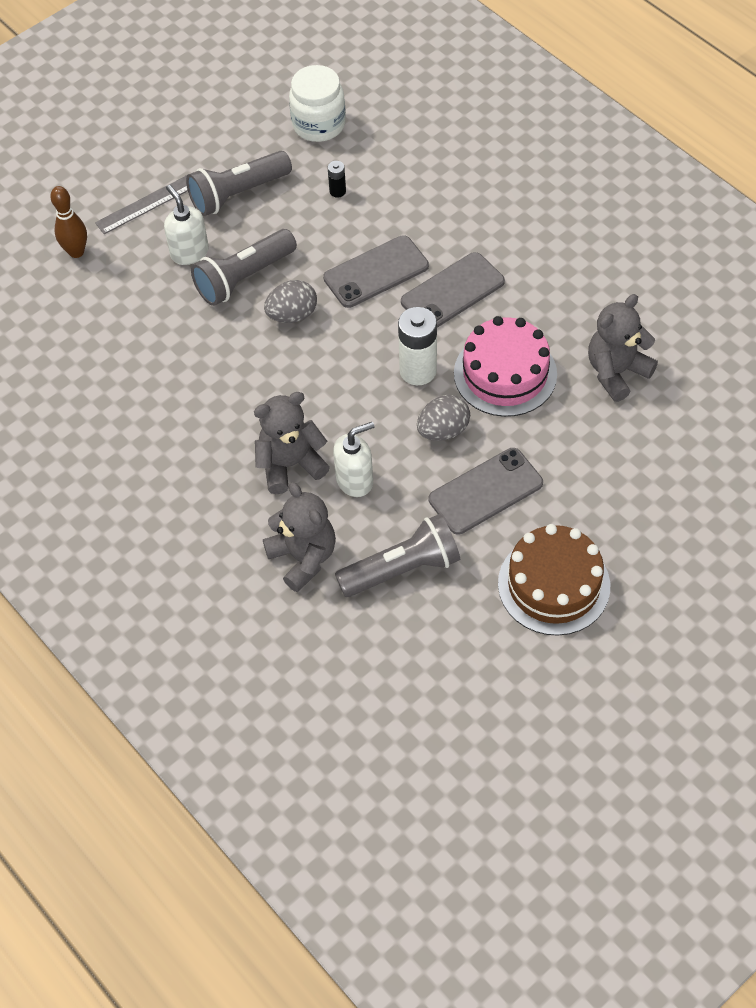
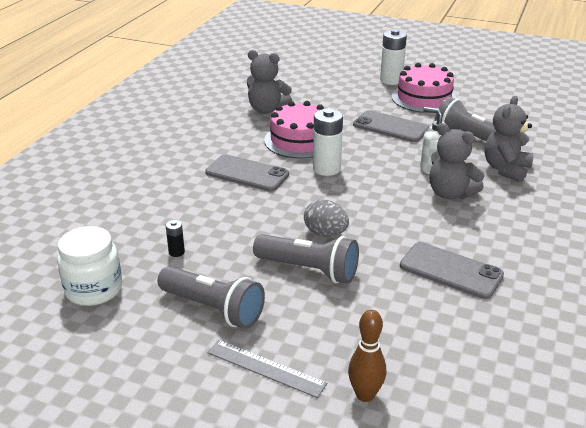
camera: 120 degrees left, 25 degrees down
white soap dispenser [164,185,209,265] -> none
grey phone [323,235,429,308] -> grey phone moved to [400,242,504,299]
grey egg [417,395,470,441] -> none
brown cake [498,524,610,636] -> pink cake [392,63,457,113]
none -> white battery [380,29,407,85]

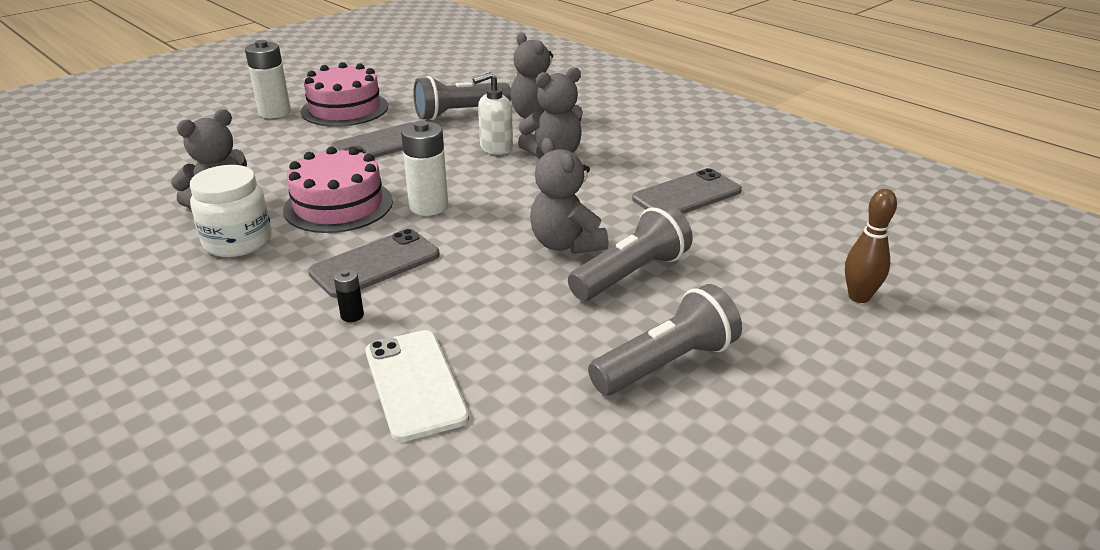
camera: 65 degrees left, 0 degrees up
white jar [57,226,122,306] -> white jar moved to [190,165,272,257]
black battery [166,220,185,257] -> black battery moved to [334,269,364,322]
grey ruler [207,340,327,398] -> none
grey egg [304,200,349,236] -> grey teddy bear [530,138,609,254]
none -> white phone [365,330,469,442]

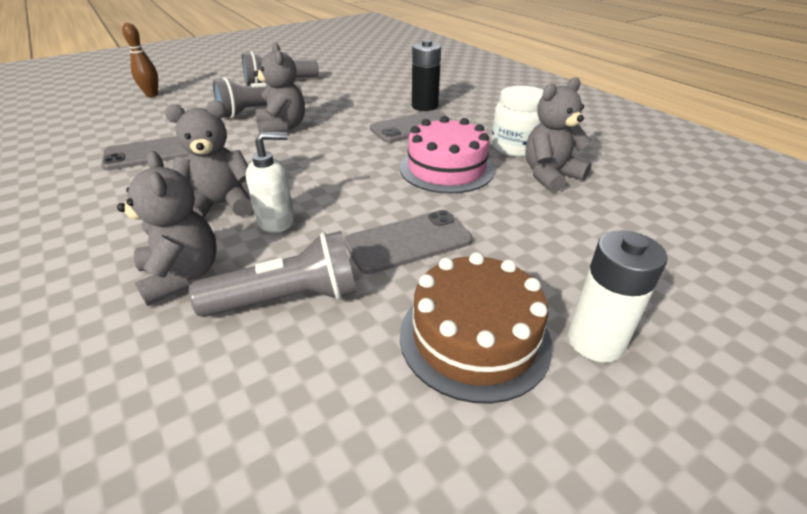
camera: 170 degrees left, 5 degrees up
pink cake [301,62,388,127] -> brown cake [400,252,552,404]
black battery [334,269,364,322] -> black battery [412,40,441,111], size x2.08
white phone [365,330,469,442] -> none
white battery [401,120,448,216] -> none

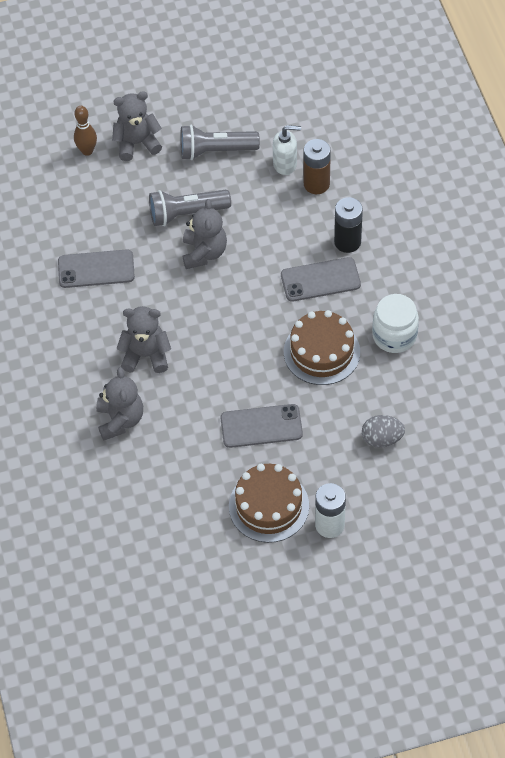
camera: 20 degrees right, 20 degrees up
grey flashlight [189,231,356,317] -> none
white soap dispenser [246,132,294,233] -> white soap dispenser moved to [273,125,301,175]
pink cake [400,116,494,194] -> brown cake [284,310,360,385]
grey teddy bear [525,77,592,192] -> grey teddy bear moved to [112,91,162,161]
none -> brown battery [304,139,331,194]
none -> grey egg [362,415,405,448]

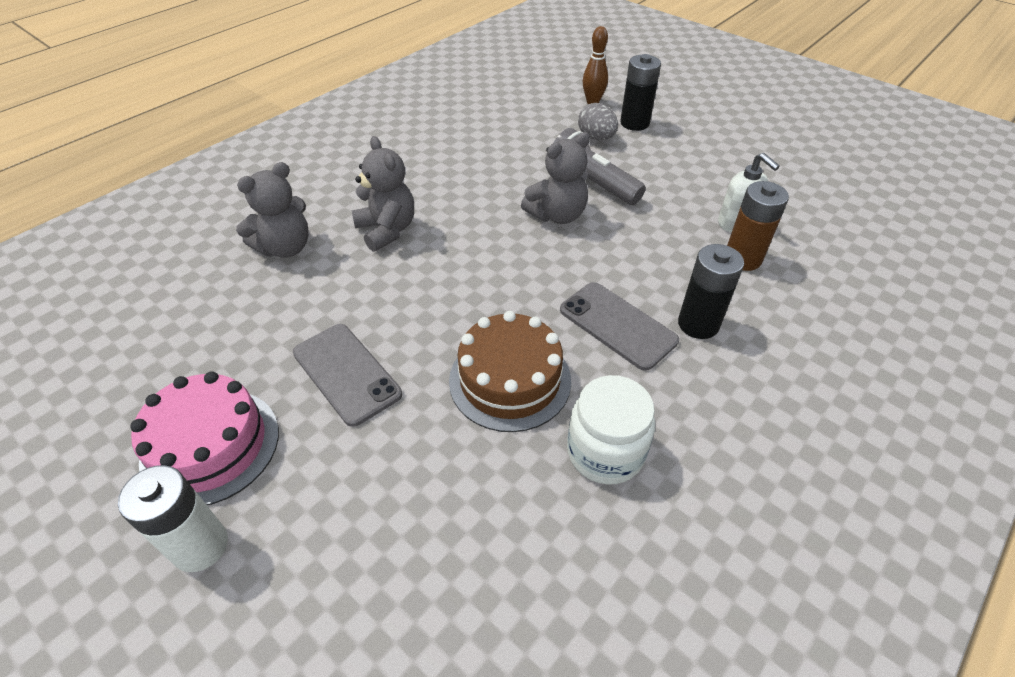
camera: 55 degrees right, 10 degrees down
grey phone [58,249,135,288] -> none
grey teddy bear [112,91,162,161] -> black battery [620,54,661,131]
grey flashlight [180,125,260,160] -> none
brown cake [229,464,309,543] -> pink cake [130,371,279,505]
grey egg [362,415,405,448] -> grey egg moved to [578,103,618,140]

